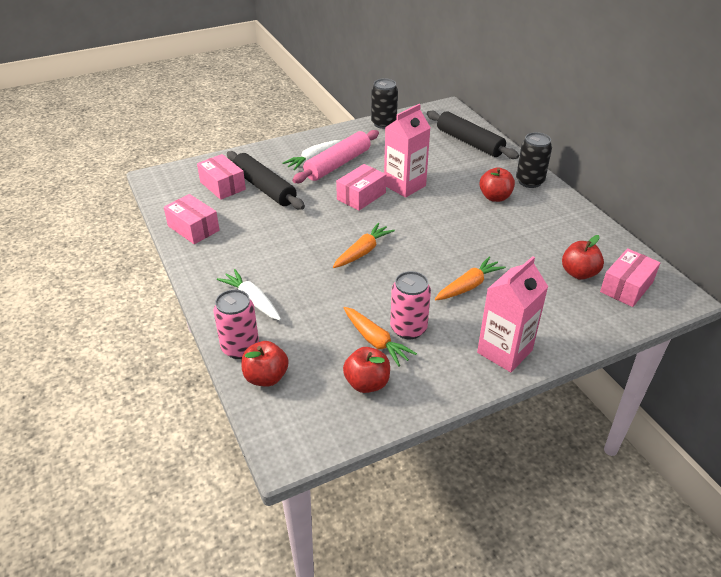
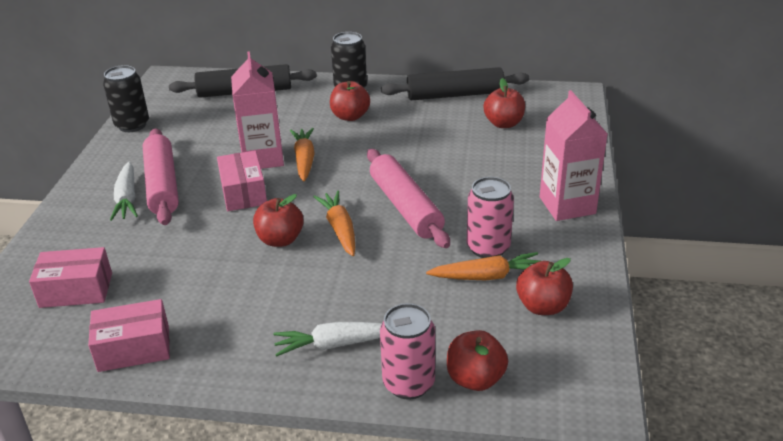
camera: 55 degrees left, 5 degrees down
black rolling pin [227,151,305,210] -> black rolling pin moved to [381,67,529,100]
orange carrot [435,257,506,300] -> orange carrot moved to [290,128,315,181]
pink box [600,248,660,307] -> none
none -> red apple [253,194,304,247]
none -> pink rolling pin [367,149,450,248]

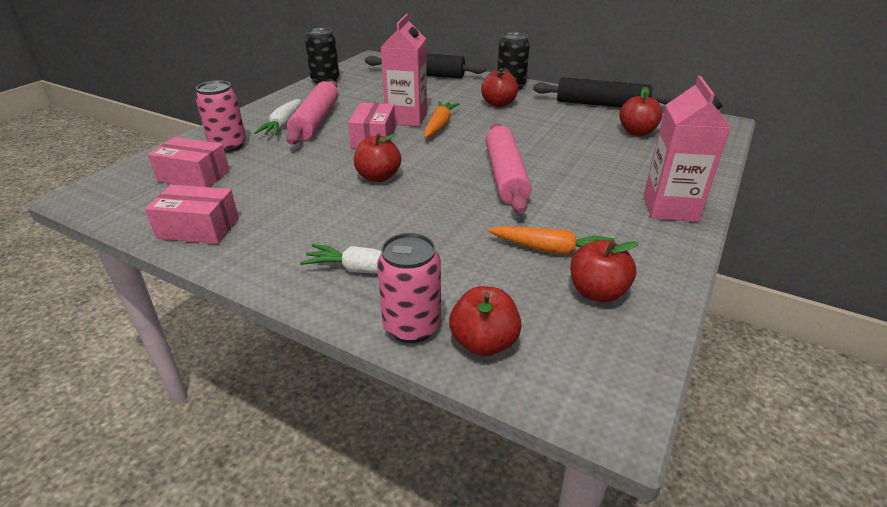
camera: 20 degrees right, 0 degrees up
orange carrot [313,191,355,256] -> none
pink can [467,177,514,258] -> pink can moved to [196,80,246,153]

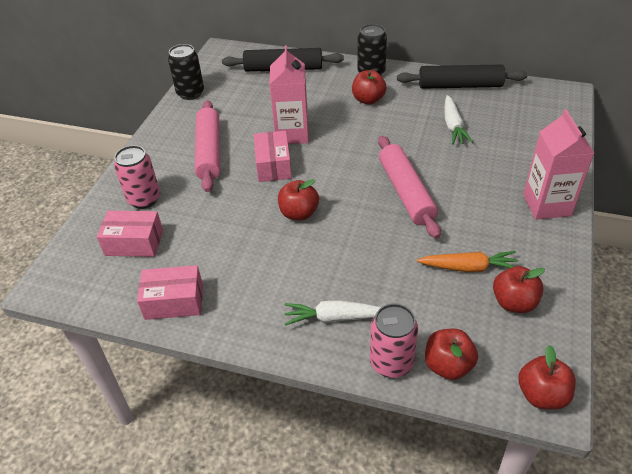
camera: 10 degrees left, 10 degrees up
white carrot [254,99,301,135] -> white carrot moved to [444,95,473,145]
orange carrot [424,101,459,138] -> none
red apple [619,87,663,136] -> red apple moved to [518,345,576,410]

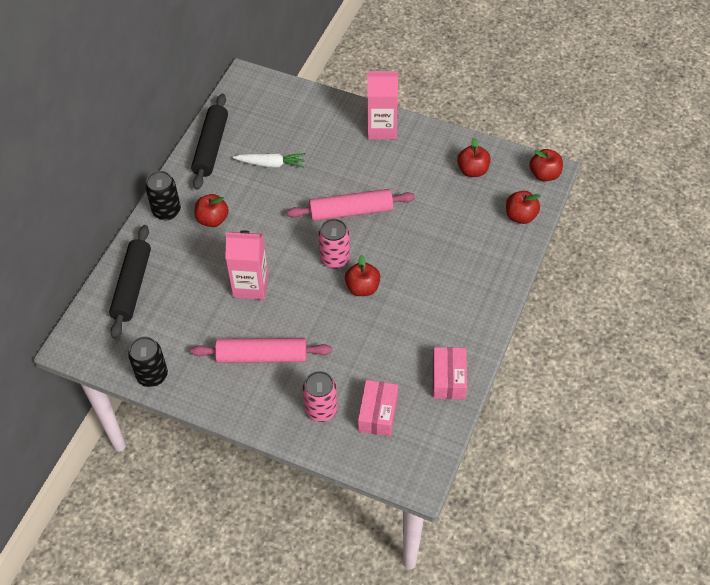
camera: 85 degrees left, 10 degrees up
pink box [254,131,292,182] -> none
white carrot [285,300,381,325] -> none
pink can [370,304,418,378] -> pink can moved to [318,219,350,269]
orange carrot [417,251,518,272] -> none

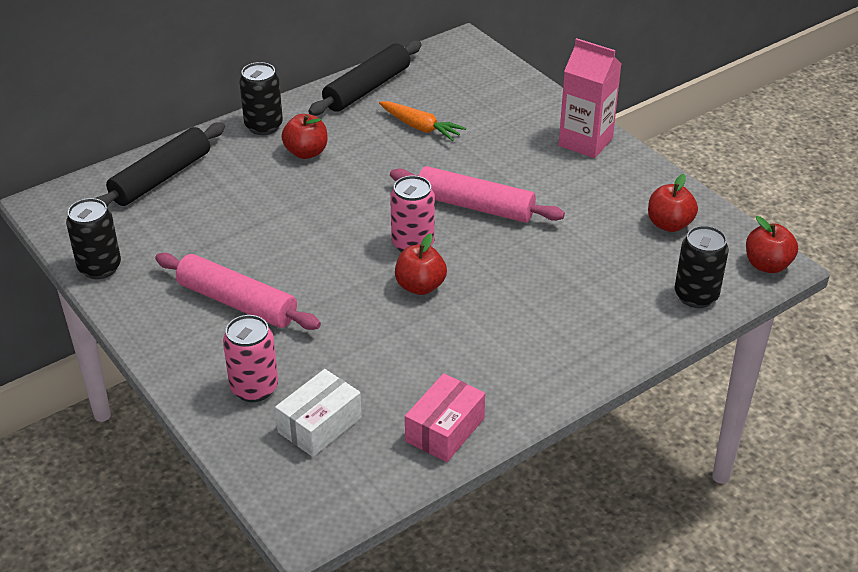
camera: 30 degrees right, 15 degrees down
pink carton [225,230,269,300] -> none
white carrot [233,153,305,168] -> orange carrot [379,101,466,141]
pink box [358,380,398,436] -> white box [275,369,362,457]
red apple [506,191,540,224] -> black can [674,226,729,308]

